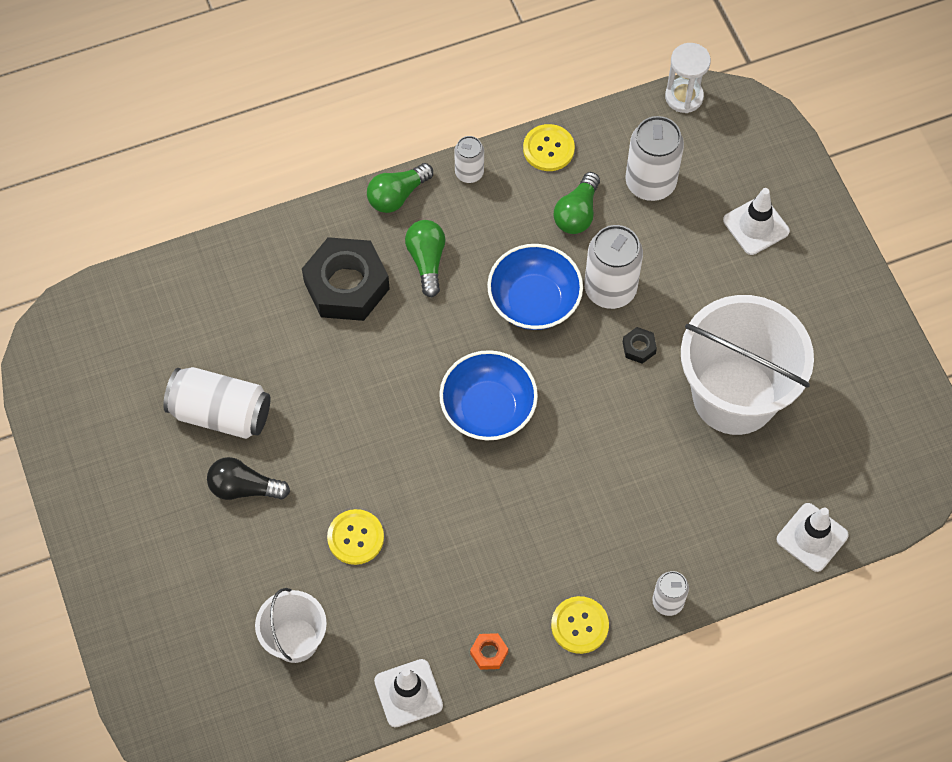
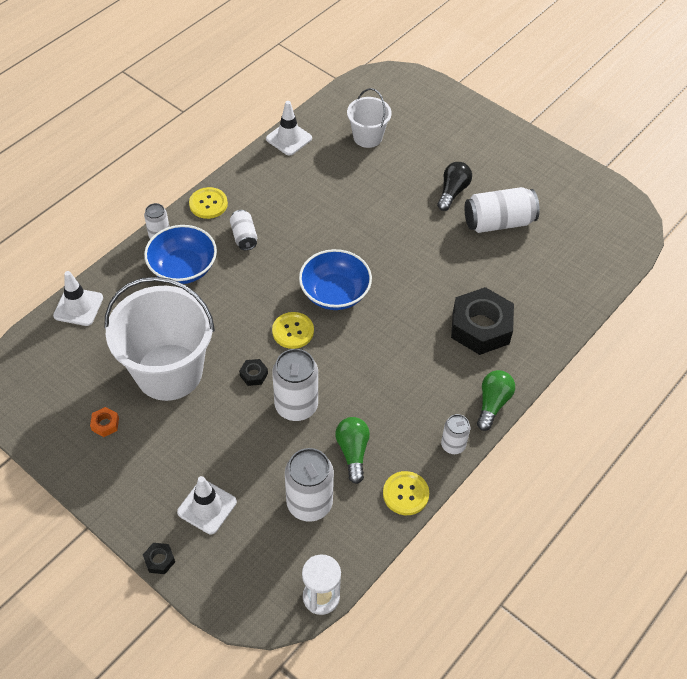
camera: 150 degrees right, 10 degrees down
black light bulb [207,457,290,500] -> black light bulb turned 45 degrees counterclockwise [437,162,472,211]
yellow button [327,509,384,565] -> yellow button moved to [272,312,314,349]
green light bulb [405,220,445,297] -> none
orange nut [470,633,508,670] -> orange nut moved to [90,407,119,437]
blue bowl [487,244,583,330] -> blue bowl moved to [144,225,217,284]
none -> black nut [143,543,175,574]
none -> white can [230,210,257,250]

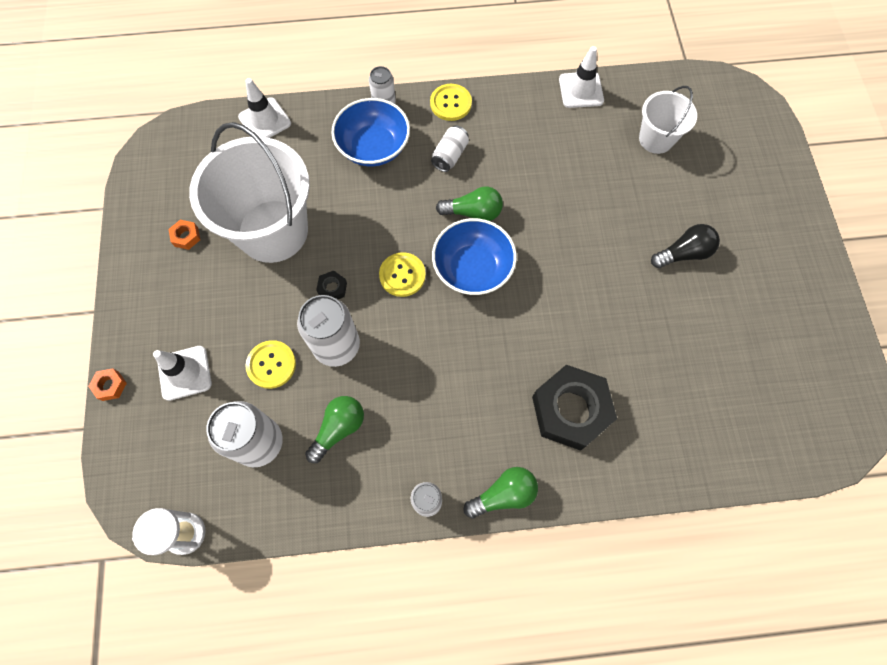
camera: 45 degrees right, 15 degrees up
black nut [143,543,175,574] -> orange nut [88,368,127,401]
yellow button [383,471,429,515] -> yellow button moved to [245,340,296,389]
white can [465,187,540,233] -> none
none -> green light bulb [436,187,503,221]

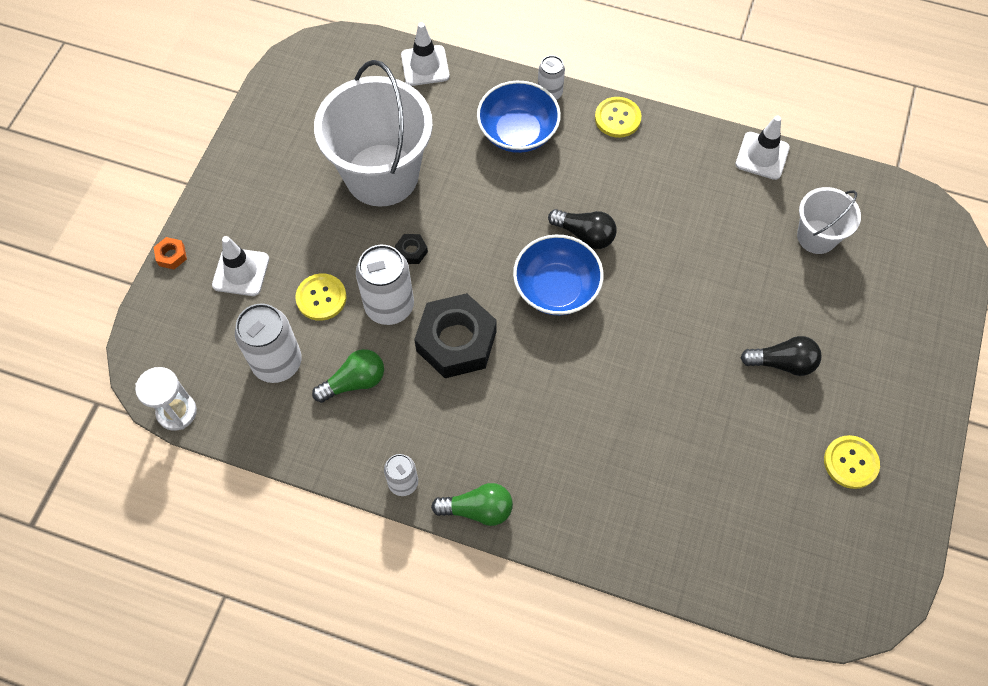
camera: 25 degrees right, 5 degrees down
orange nut [168,220,200,250] -> none
yellow button [379,252,426,297] -> yellow button moved to [824,435,880,489]
white can [431,126,469,172] -> none
green light bulb [436,187,503,221] -> black light bulb [548,209,617,249]
black nut [532,365,617,451] -> black nut moved to [414,293,497,378]

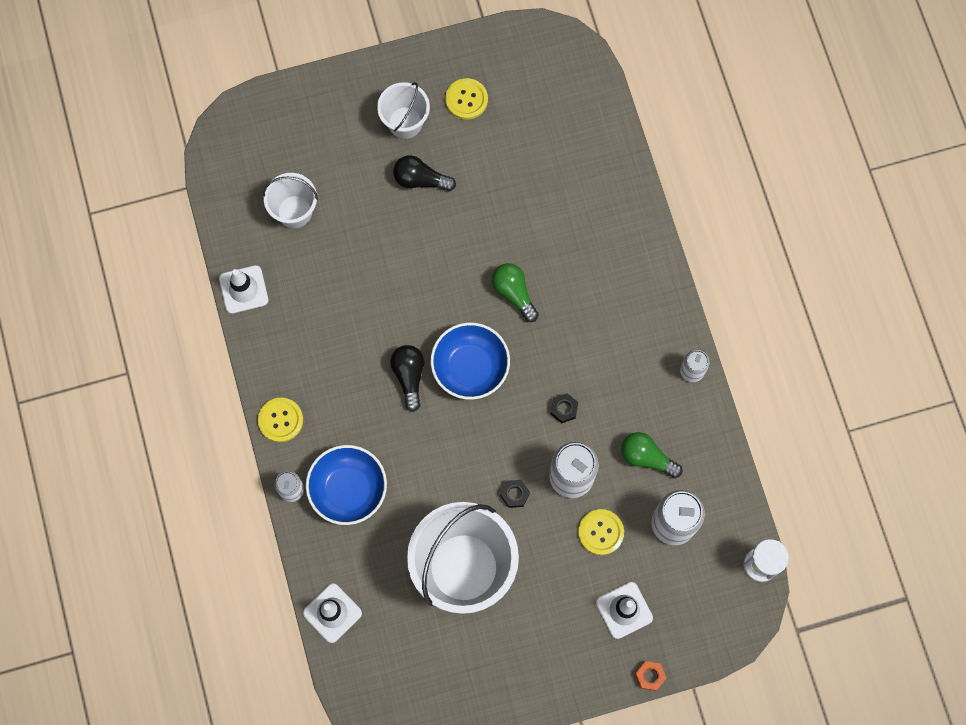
camera: 125 degrees left, 10 degrees up
black nut [414,293,497,378] -> black nut [551,393,578,423], size x0.41
green light bulb [431,483,513,526] -> green light bulb moved to [492,263,539,322]
black light bulb [740,336,822,376] -> black light bulb turned 45 degrees counterclockwise [393,155,456,191]
none -> white bucket [377,82,430,139]

